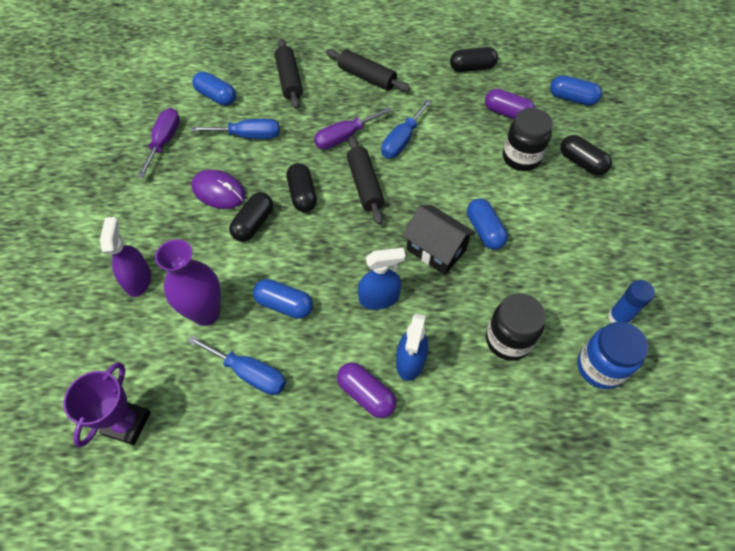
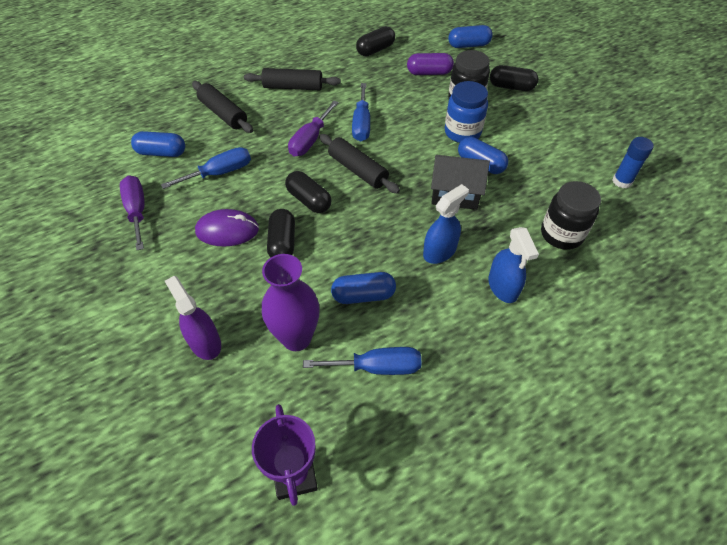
camera: 30 degrees left, 5 degrees down
purple capsule [337,362,396,418] -> none
blue jar [577,322,649,389] -> blue jar moved to [445,81,488,143]

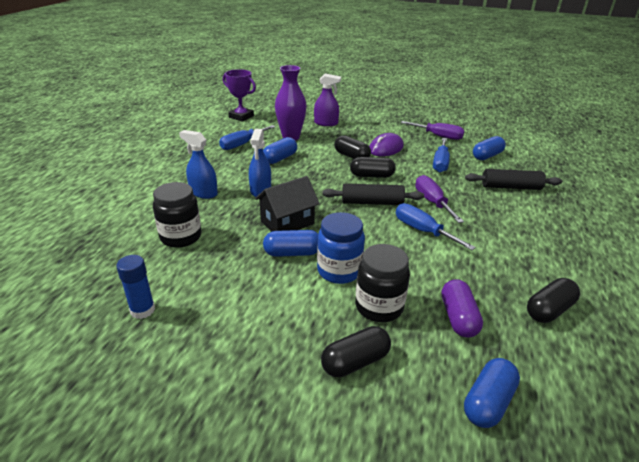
camera: 135 degrees right, 20 degrees down
black rolling pin [244,68,341,90] -> none
black capsule [356,26,395,56] -> black capsule turned 45 degrees clockwise [527,278,580,323]
purple capsule [407,53,454,75] -> purple capsule turned 45 degrees counterclockwise [442,279,483,338]

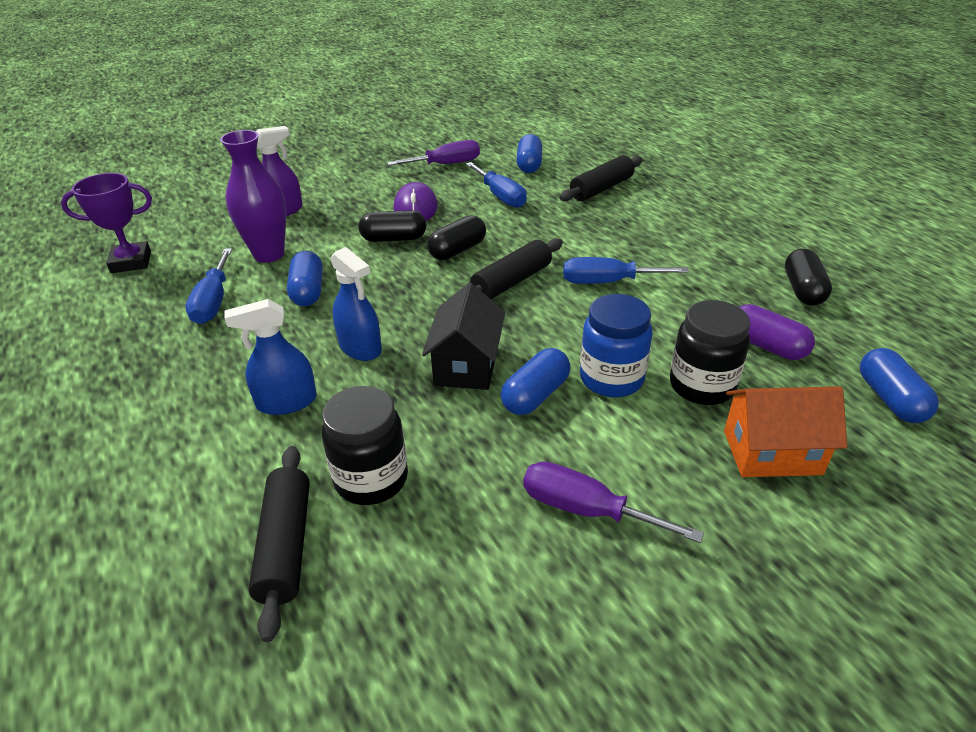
camera: 45 degrees left, 5 degrees up
blue glue stick [116,255,155,319] -> none
black capsule [321,326,391,377] -> orange house [724,386,847,477]
purple screwdriver [415,175,464,223] -> purple screwdriver moved to [523,461,704,543]
none -> black rolling pin [248,446,310,642]

